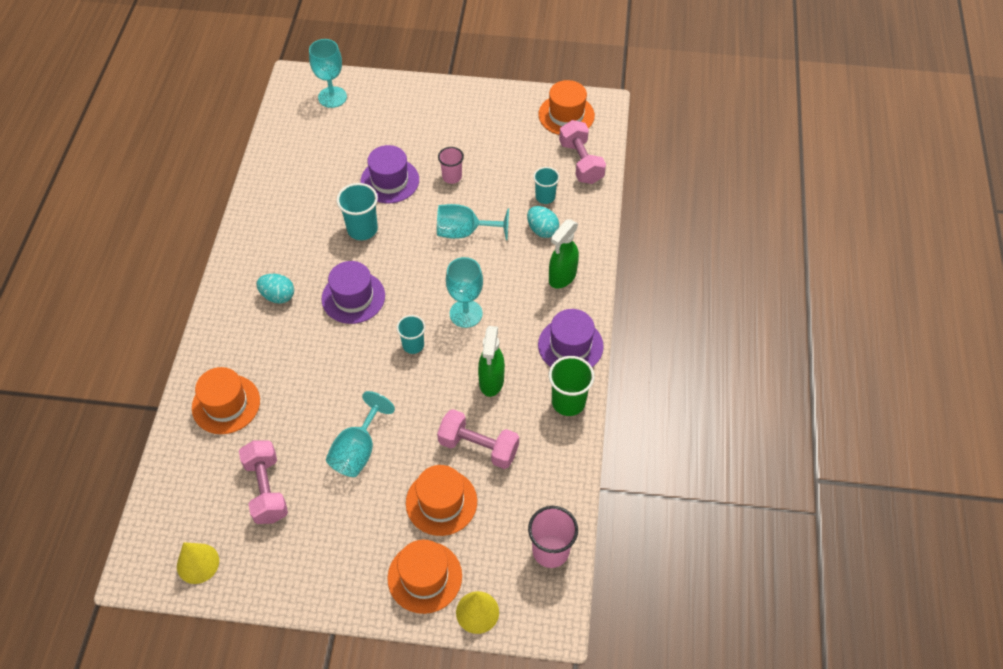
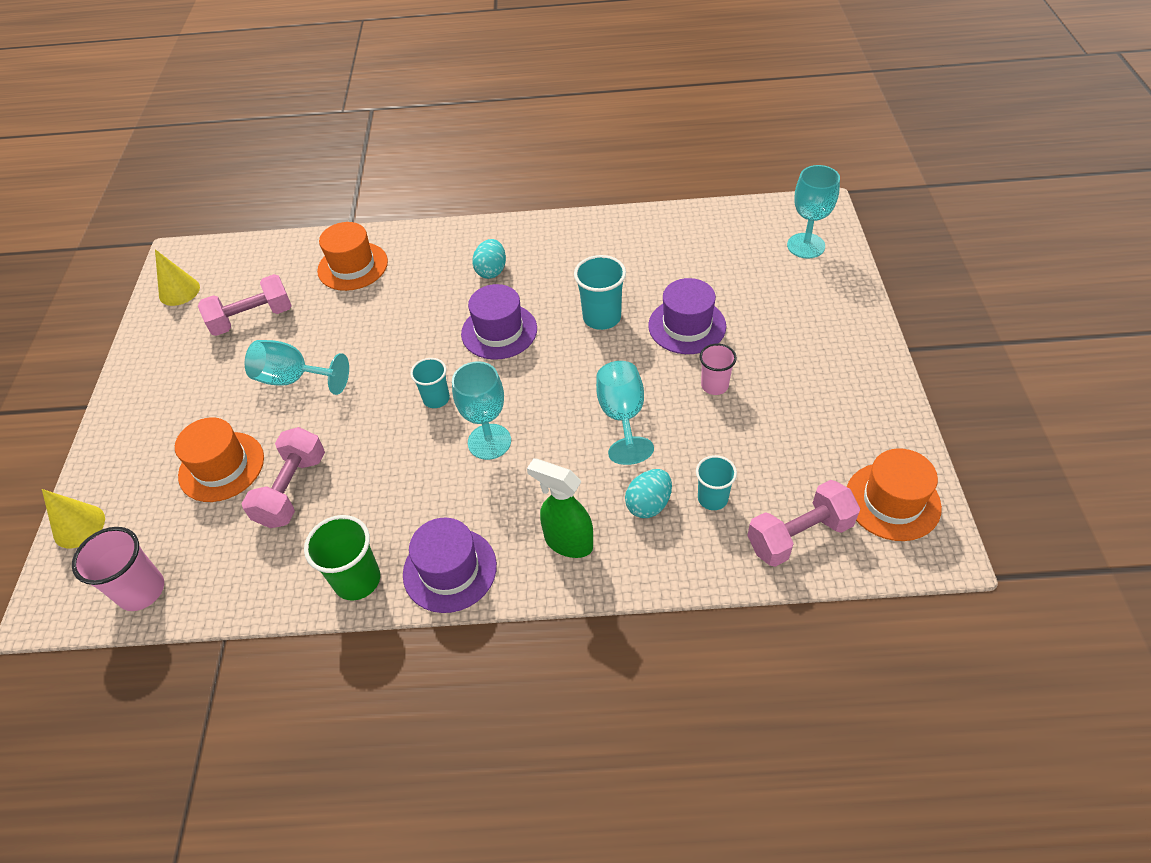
camera: 85 degrees right, 5 degrees down
orange hat [387,540,462,614] -> none
green spray bottle [478,326,505,397] -> none

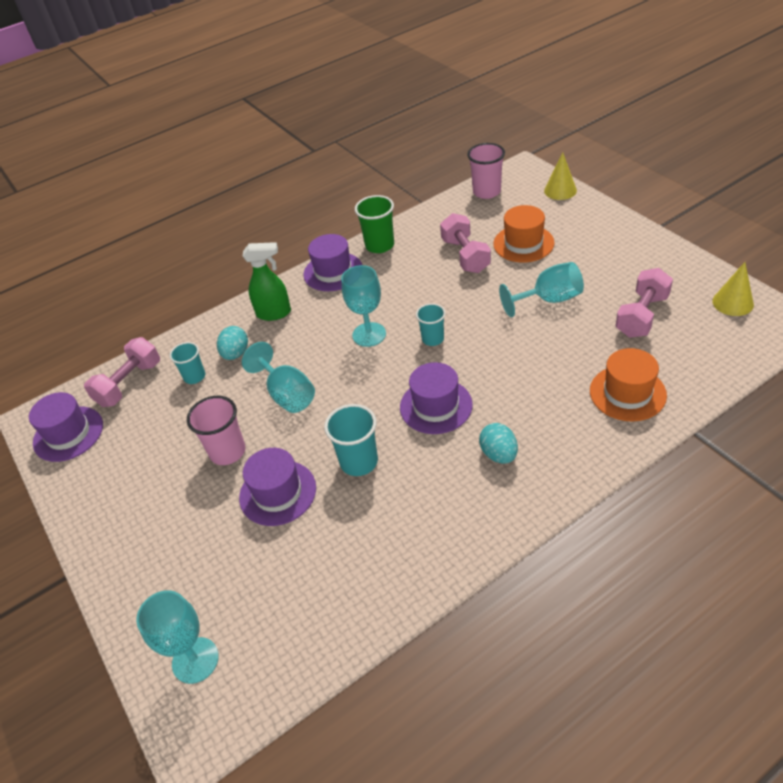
camera: 150 degrees right, 5 degrees down
pink cup [699,343,737,395] -> pink cup [187,396,246,465], size x1.51
orange hat [847,448,942,541] -> purple hat [29,392,103,462]

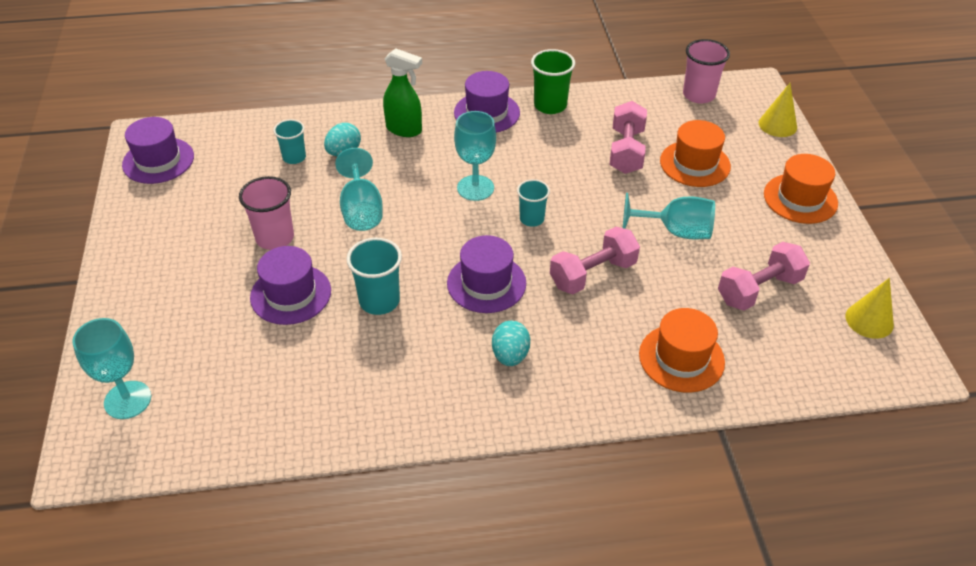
camera: 20 degrees right, 0 degrees up
pink dumbbell [84,337,160,407] -> pink dumbbell moved to [550,227,640,294]
none -> orange hat [764,154,838,224]

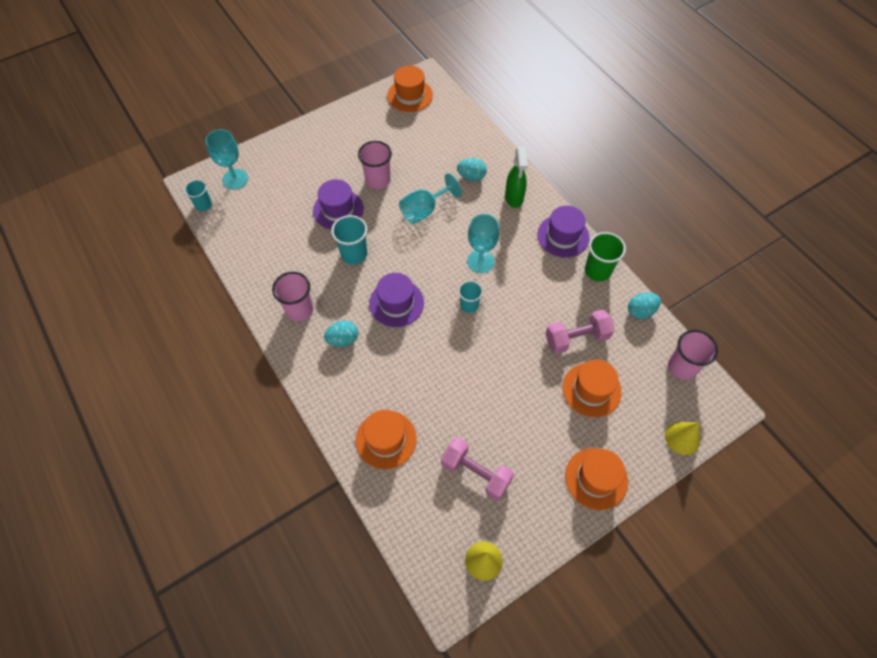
camera: 65 degrees right, 15 degrees up
purple hat [122,117,194,184] -> orange hat [387,66,433,112]
turquoise cup [273,119,306,164] -> turquoise cup moved to [184,180,212,211]
pink dumbbell [550,227,640,294] -> none
turquoise goblet [623,193,715,239] -> none
none -> pink cup [272,272,313,321]
none -> turquoise egg [628,293,661,319]

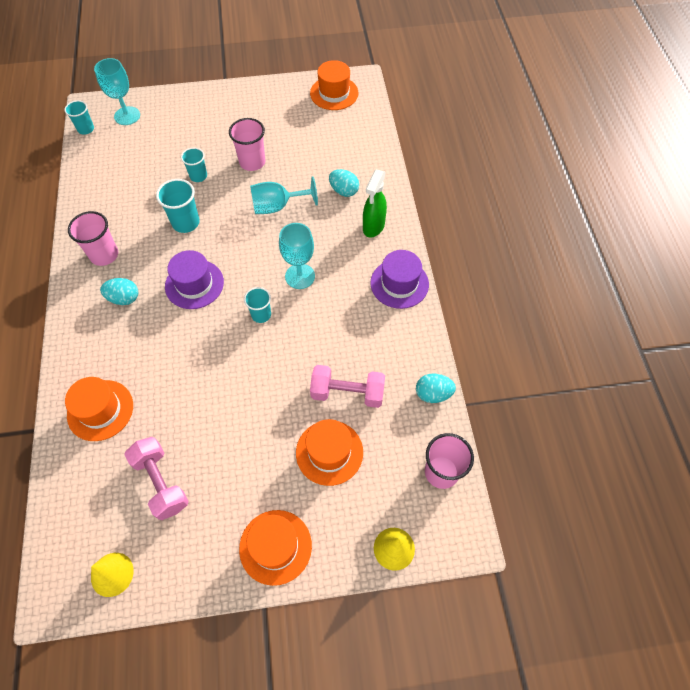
camera: 25 degrees right, 0 degrees up
purple hat [313,179,364,230] -> turquoise cup [181,148,207,182]
green cup [585,232,626,282] -> none

